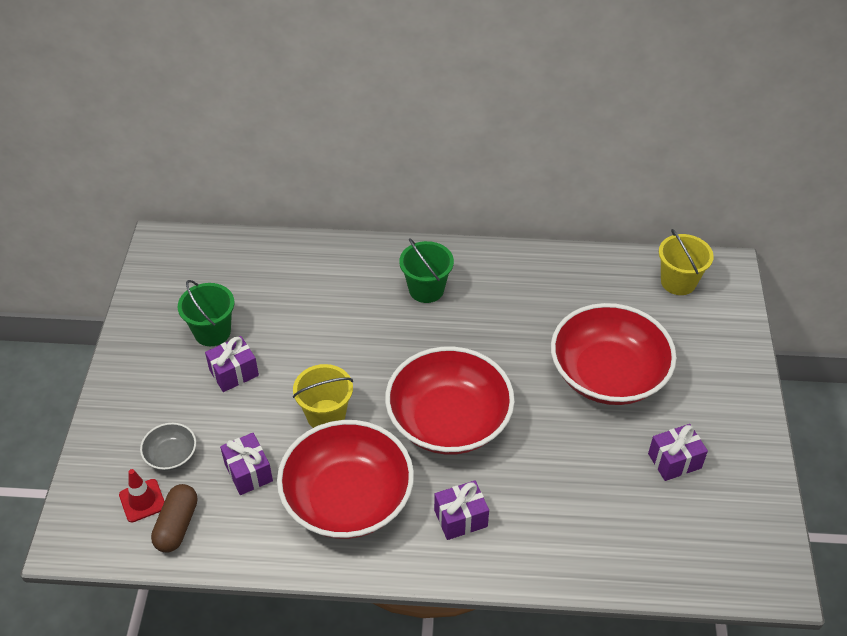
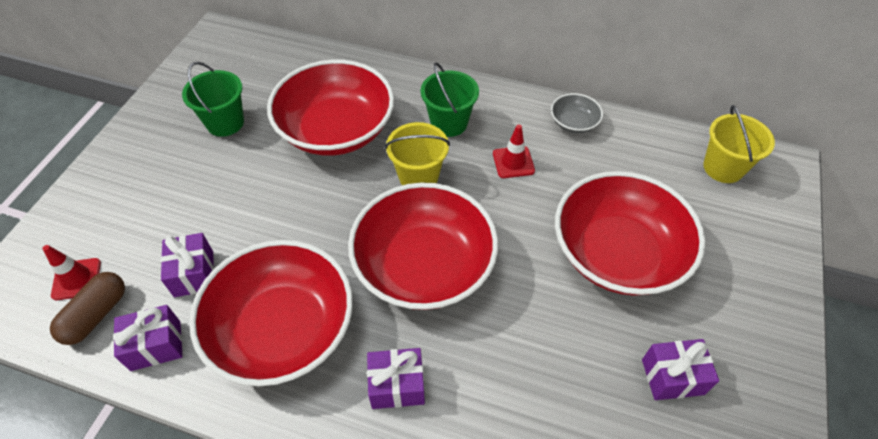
camera: 15 degrees right, 5 degrees up
grey bowl [140,423,196,471] -> grey bowl moved to [551,93,603,133]
purple gift [205,336,259,392] -> purple gift moved to [113,305,183,371]
yellow bucket [293,364,353,428] -> yellow bucket moved to [385,122,450,185]
none -> red bowl [267,60,394,156]
none -> red traffic cone [493,124,535,178]

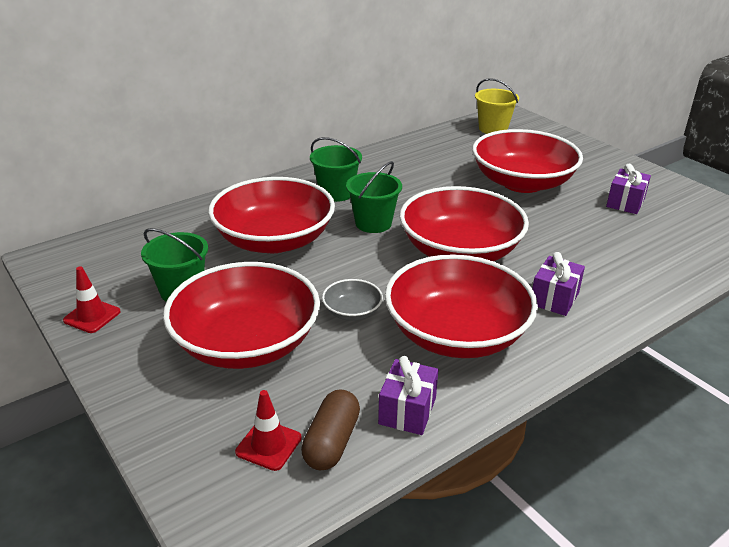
camera: 55 degrees left, 20 degrees down
brown capsule [50,272,125,345] -> brown capsule turned 45 degrees clockwise [301,389,360,470]
purple gift [161,233,214,297] -> none
yellow bucket [385,122,450,185] -> green bucket [346,161,402,233]
red traffic cone [493,124,535,178] -> red traffic cone moved to [63,266,121,333]
grey bowl [551,93,603,133] -> grey bowl moved to [322,279,383,321]
none -> red bowl [163,262,320,369]

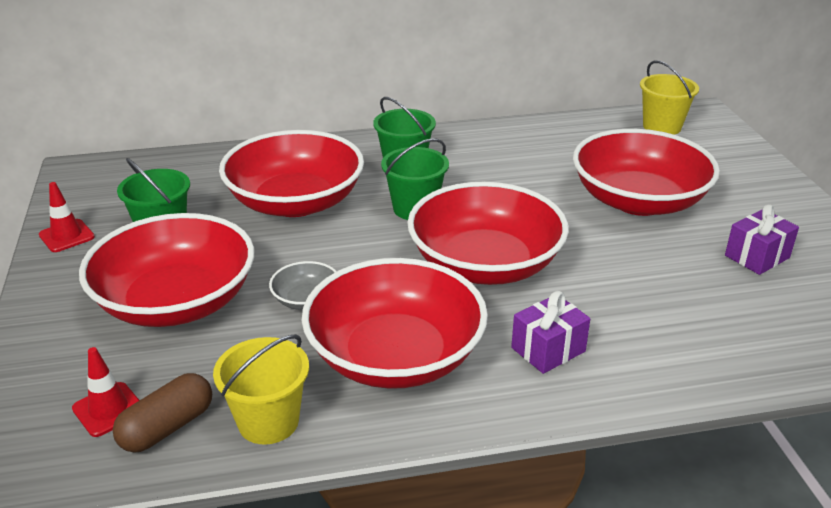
camera: 25 degrees right, 0 degrees up
purple gift [378,356,438,435] -> yellow bucket [213,334,309,445]

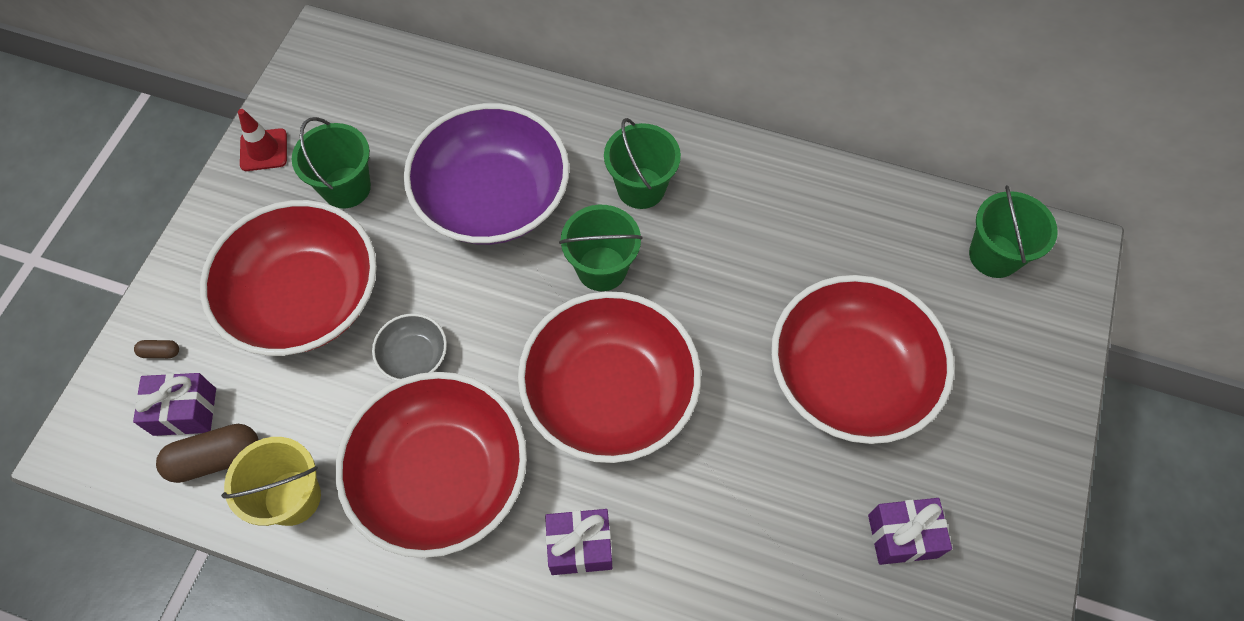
camera: 30 degrees right, 30 degrees up
red traffic cone [72,347,140,437] -> purple gift [133,373,216,436]
red bowl [219,130,364,217] -> purple bowl [404,103,569,245]
yellow bucket [640,60,699,135] -> green bucket [969,185,1058,278]
none -> brown capsule [134,340,179,358]

